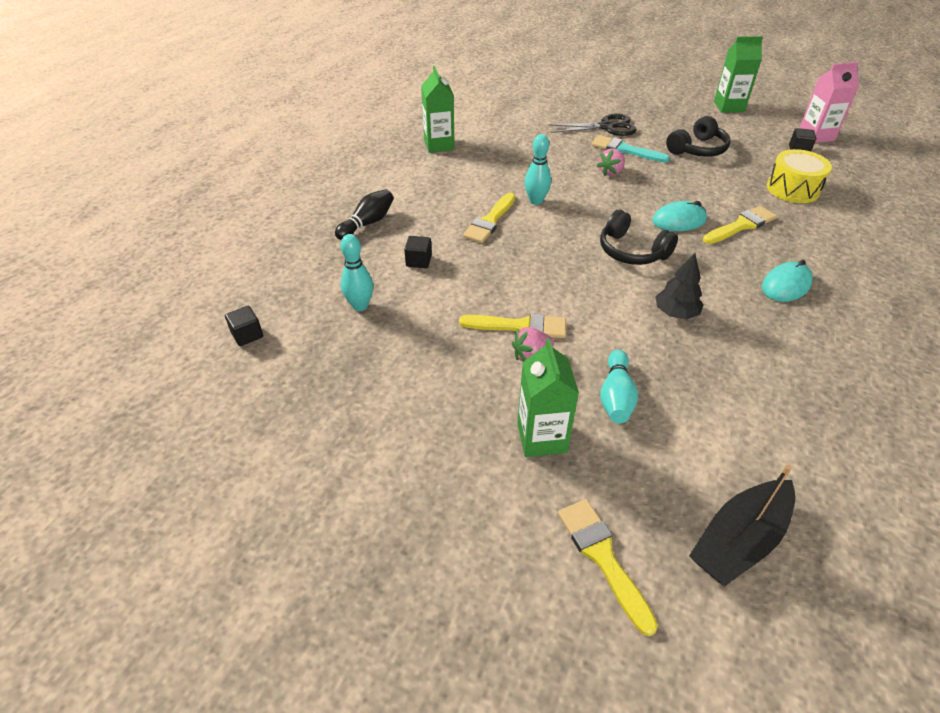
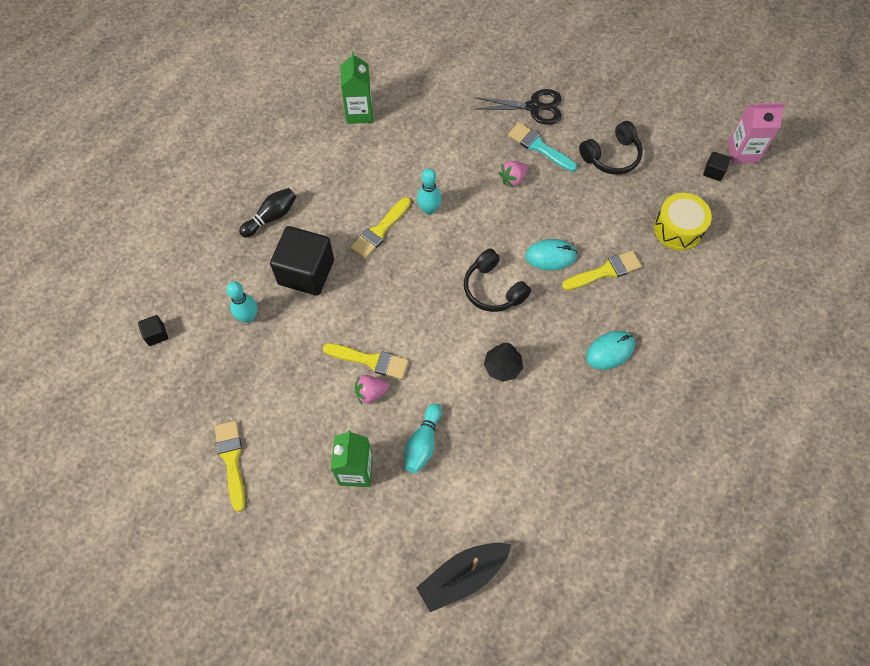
camera: 10 degrees right, 20 degrees up
black cube [404,236,432,268] -> black cube [270,226,334,296], size x2.32
yellow brush [558,499,658,636] -> yellow brush moved to [215,421,245,512]
green carton [714,36,763,112] -> none

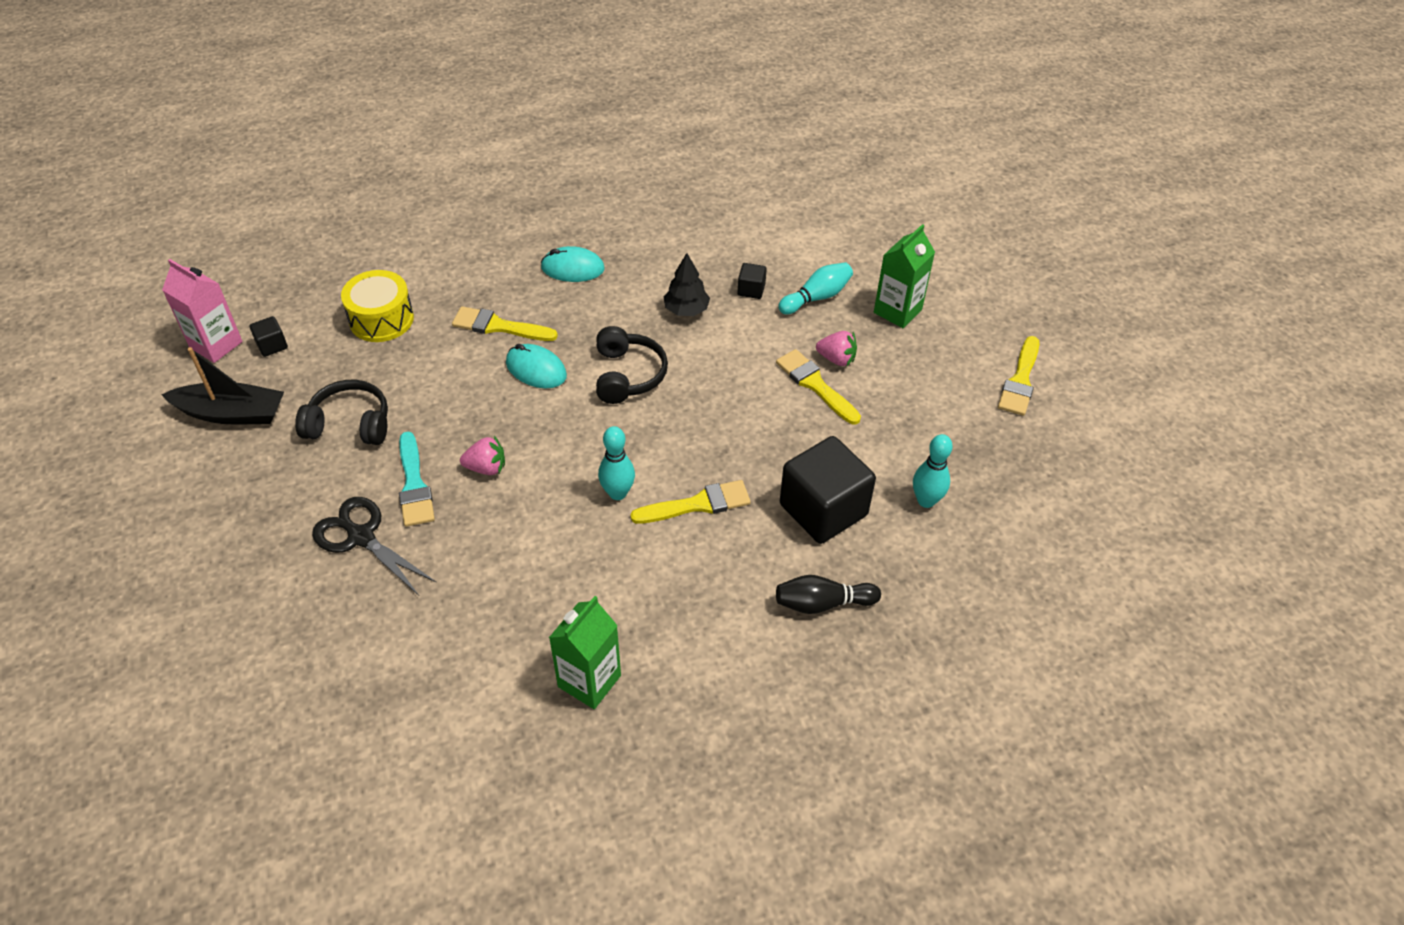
camera: 145 degrees left, 15 degrees down
black cube [138,315,168,346] -> black cube moved to [738,263,767,299]
black boat [416,542,511,612] -> black boat moved to [161,347,284,424]

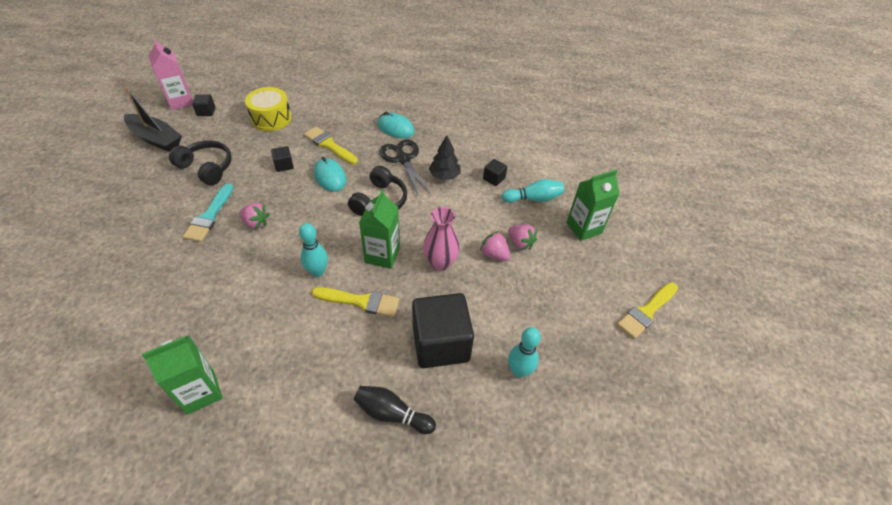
camera: 25 degrees right, 0 degrees up
black scissors [312,497,437,596] -> black scissors moved to [380,140,431,195]
yellow brush [776,349,861,424] -> pink strawberry [480,231,510,261]
none -> black cube [271,146,294,172]
none -> green carton [359,190,400,269]
none -> pink vase [423,207,460,271]

